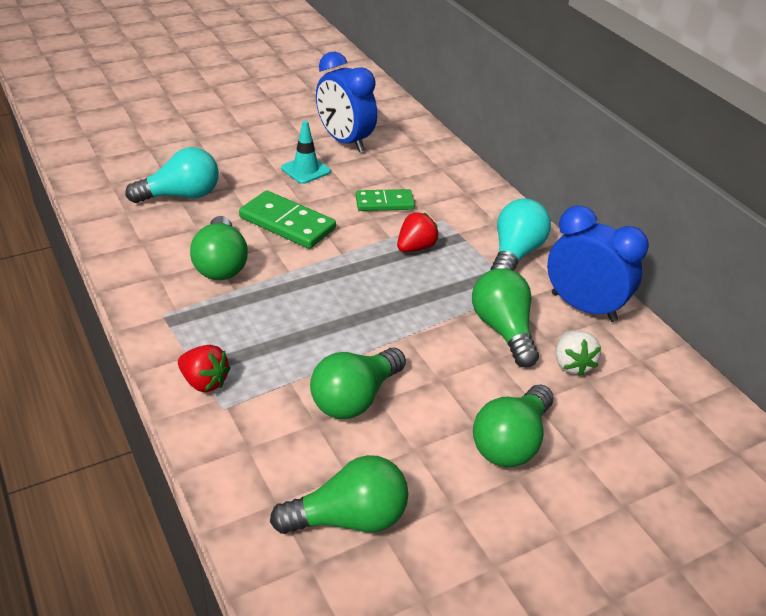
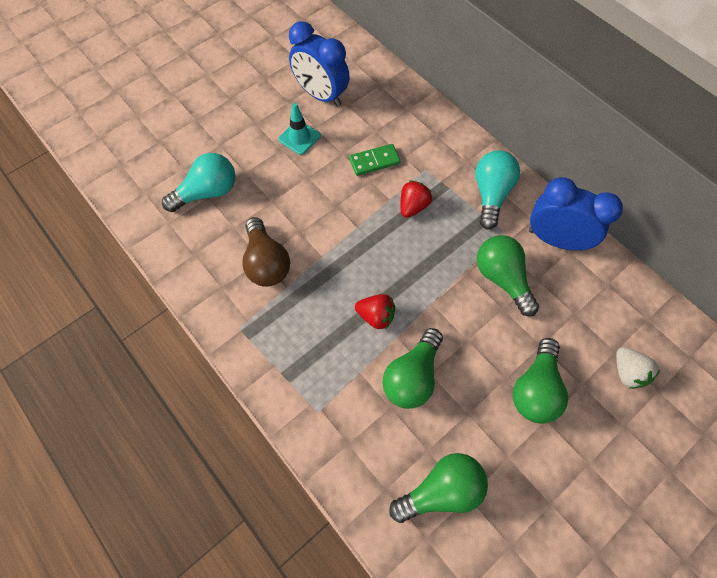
camera: 10 degrees left, 25 degrees up
red strawberry [178,345,231,392] -> red strawberry moved to [355,294,395,330]
green light bulb [190,216,248,280] -> brown light bulb [242,217,290,287]
green domino [239,190,336,249] -> none
white strawberry [556,330,601,376] -> white strawberry moved to [616,347,660,389]

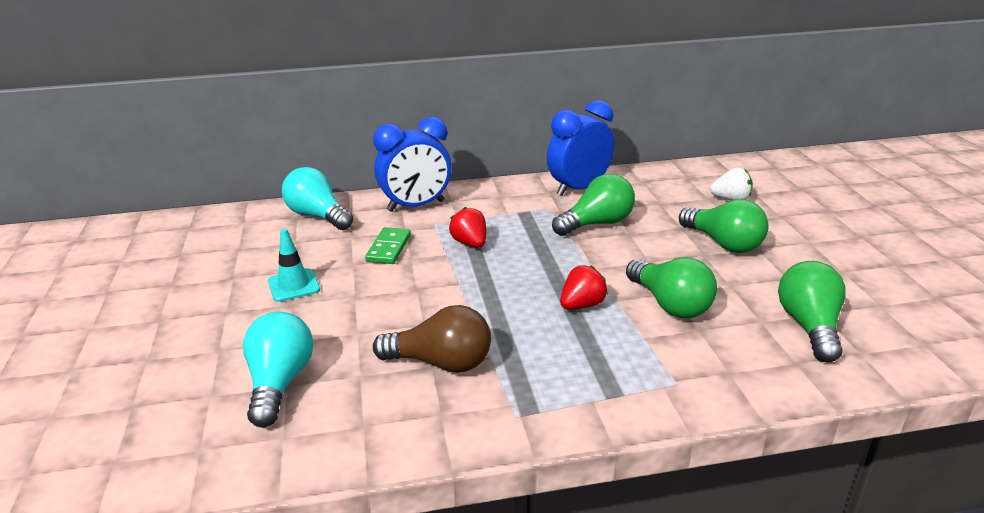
camera: 60 degrees left, 35 degrees down
blue clock [289,21,350,107] -> blue clock moved to [373,117,452,212]
turquoise light bulb [475,150,520,230] -> turquoise light bulb moved to [282,167,353,230]
green light bulb [477,235,539,316] -> green light bulb turned 150 degrees clockwise [552,174,635,236]

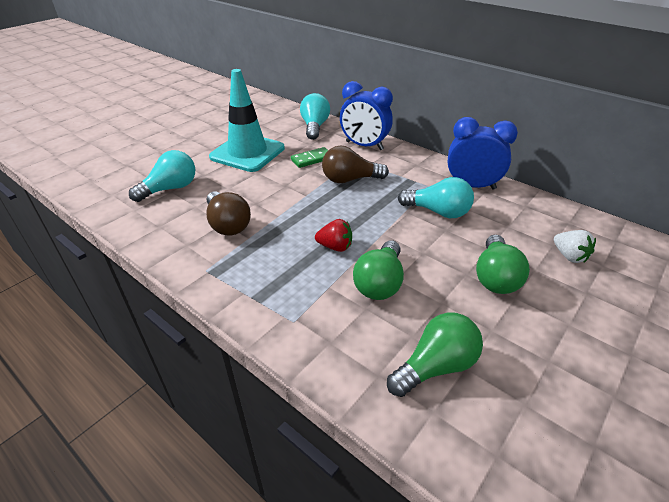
camera: 50 degrees right, 10 degrees up
turquoise traffic cone [268,229,320,302] -> turquoise traffic cone [209,69,285,172], size x2.16
red strawberry [449,207,486,248] -> brown light bulb [322,145,389,183]
green light bulb [552,174,635,236] -> turquoise light bulb [398,177,474,218]

